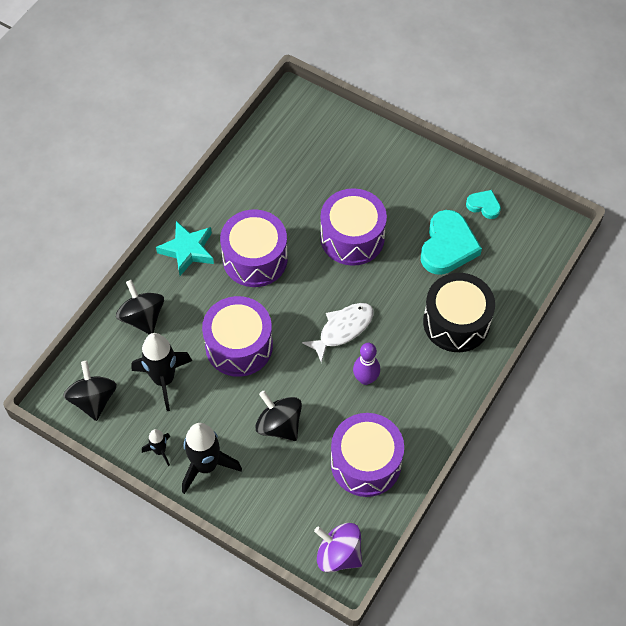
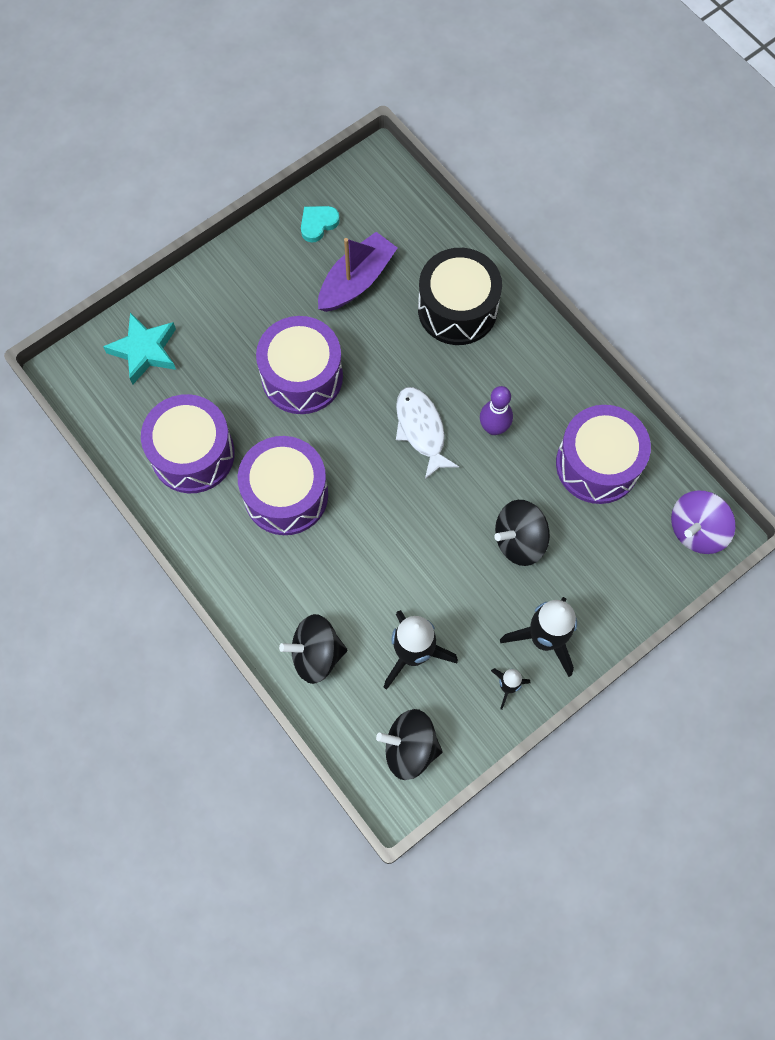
camera: 70 degrees left, 10 degrees up
turquoise star [156,221,214,276] -> turquoise star moved to [103,312,176,384]
purple drum [202,296,273,377] -> purple drum moved to [141,394,235,493]
turquoise heart [421,210,482,275] -> purple boat [318,232,398,312]

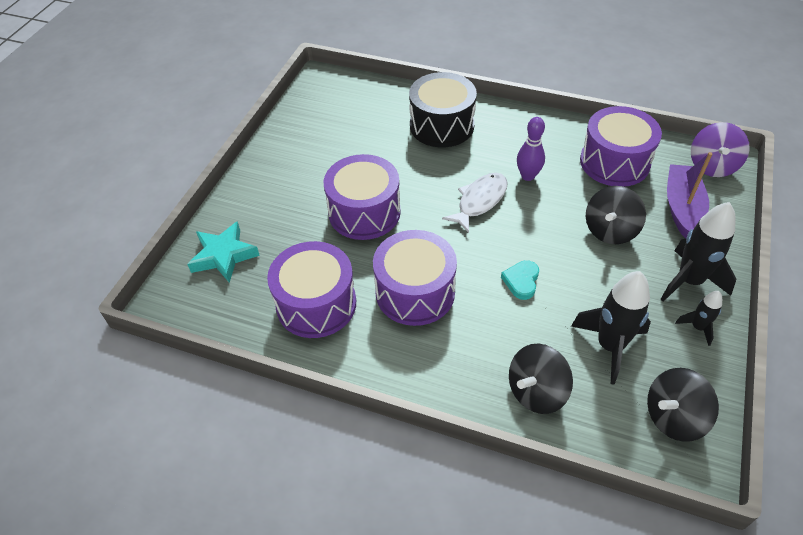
camera: 30 degrees left, 20 degrees down
turquoise heart [301,206,340,242] -> turquoise heart moved to [501,260,539,300]
purple boat [318,232,398,312] -> purple boat moved to [667,152,712,238]
white fish [396,387,459,479] -> white fish turned 90 degrees clockwise [442,173,508,233]

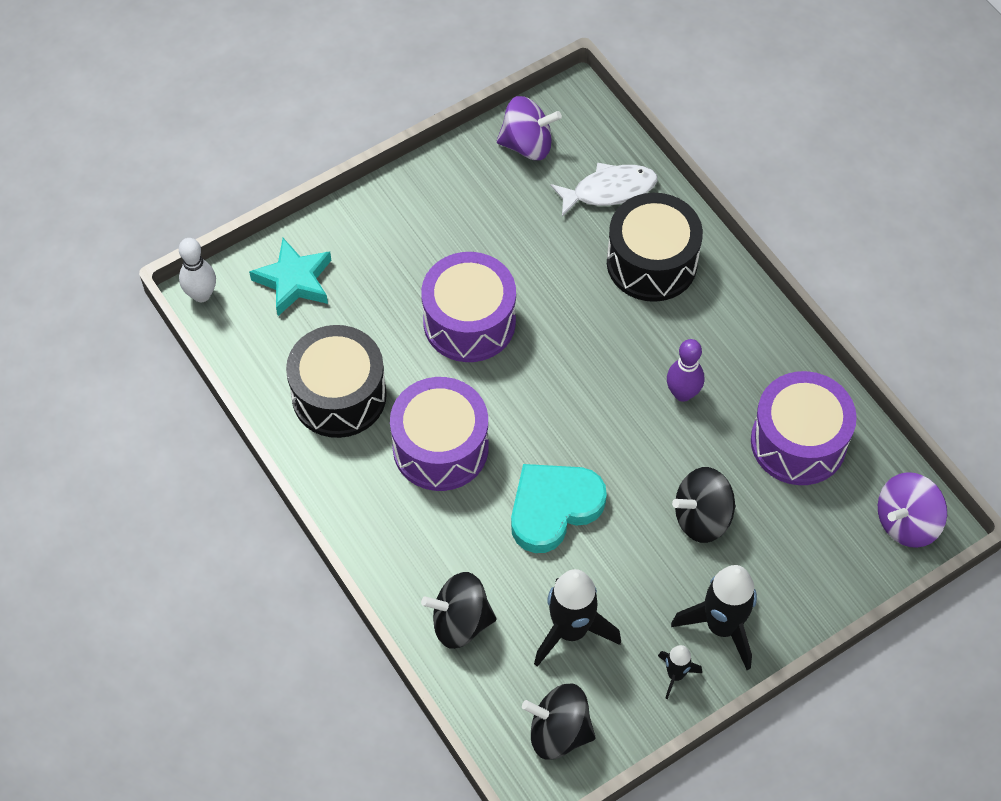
camera: 35 degrees right, 10 degrees up
purple drum [267,241,356,338] -> black drum [286,325,387,438]
white fish [442,173,508,233] -> white fish moved to [550,163,657,216]
turquoise heart [501,260,539,300] -> turquoise heart [511,464,607,553], size x1.93
purple boat [667,152,712,238] -> none
none -> white bowling pin [179,238,216,302]
none -> purple spinning top [497,96,562,160]

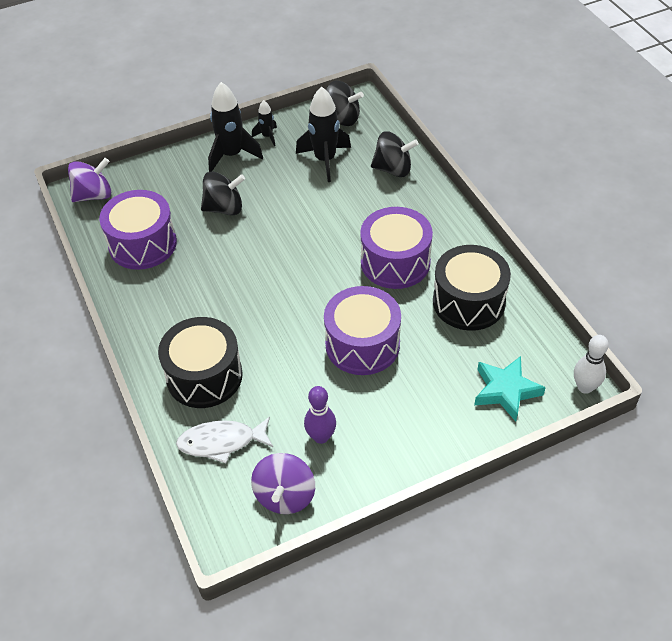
camera: 170 degrees left, 10 degrees down
purple spinning top [497,96,562,160] -> purple spinning top turned 90 degrees counterclockwise [251,453,315,514]
turquoise heart [511,464,607,553] -> none
purple bowling pin [667,339,704,402] -> purple bowling pin moved to [304,386,336,444]

